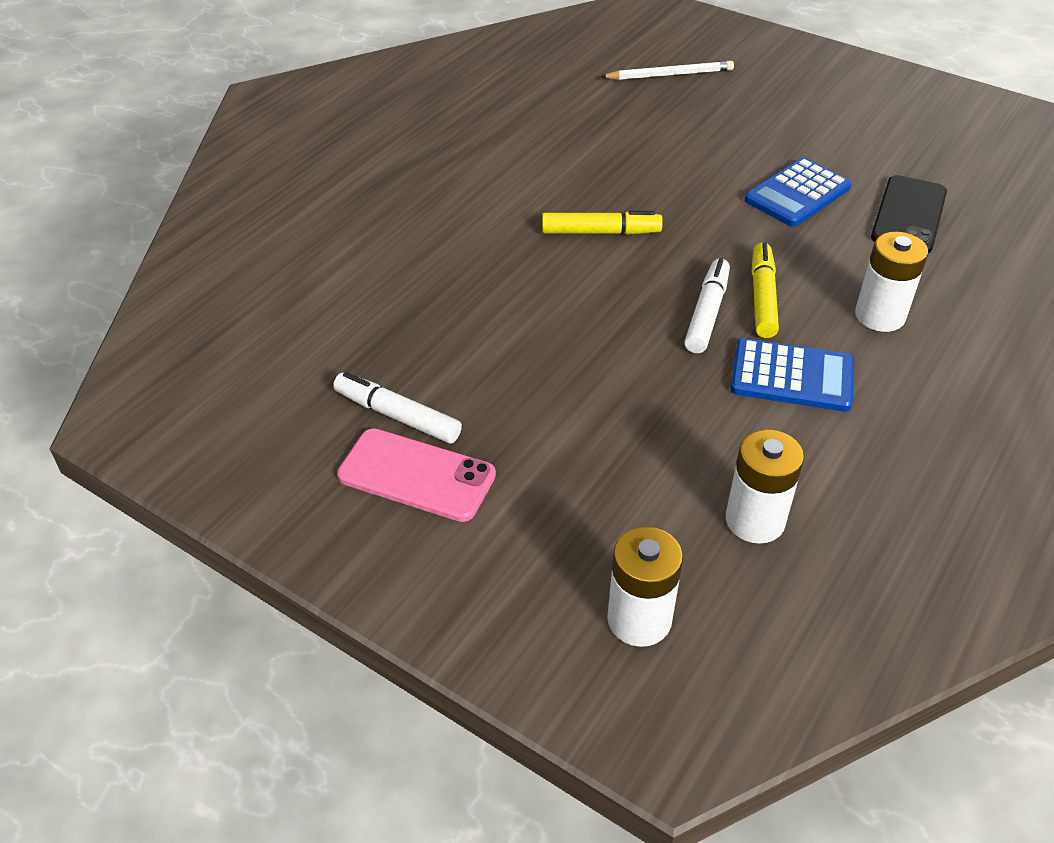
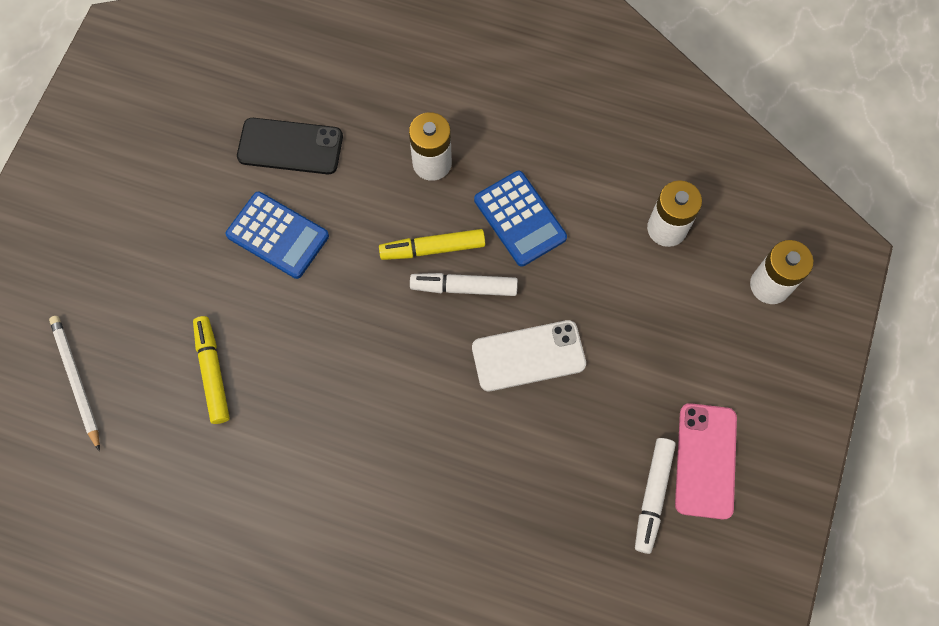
camera: 105 degrees left, 25 degrees up
yellow marker [542,211,663,235] -> yellow marker moved to [193,316,230,424]
blue calculator [730,338,854,412] -> blue calculator turned 150 degrees clockwise [474,171,567,267]
none -> white phone [472,320,586,391]

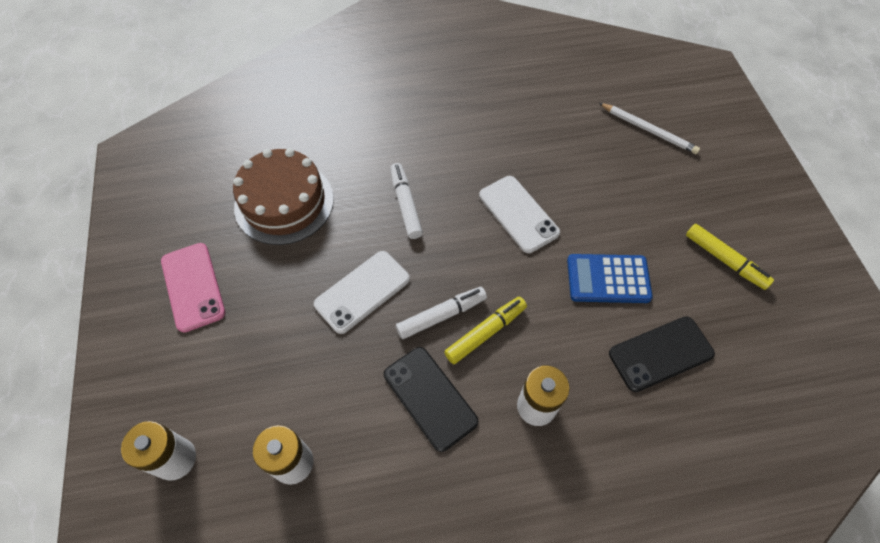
camera: 150 degrees right, 10 degrees down
yellow marker [193,316,230,424] -> yellow marker moved to [686,223,774,290]
blue calculator [474,171,567,267] -> black phone [384,347,478,452]
white marker [635,438,676,554] -> white marker moved to [390,163,423,239]
none -> brown cake [233,148,334,245]
none -> white phone [479,176,560,253]

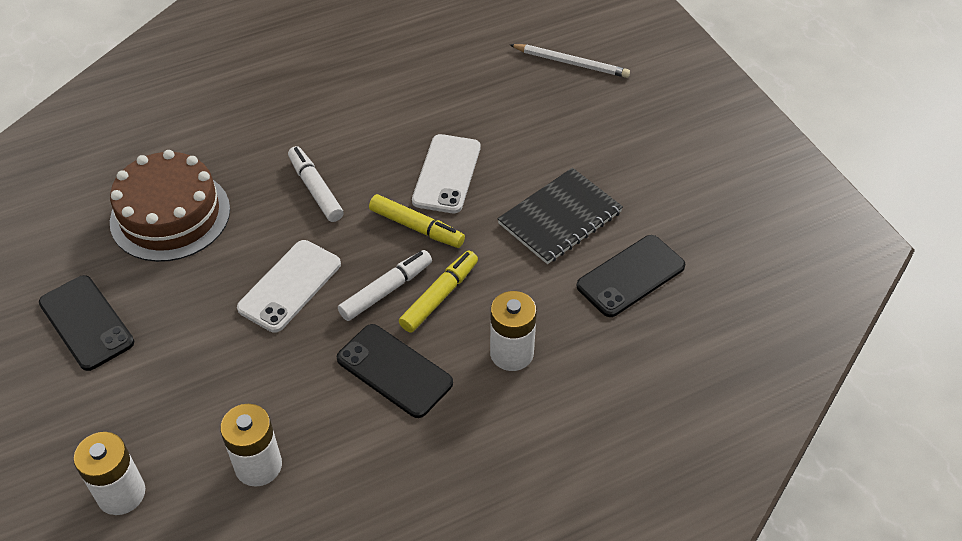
camera: 15 degrees left, 10 degrees down
pink phone [161,243,225,332] -> black phone [39,275,134,371]
white phone [479,176,560,253] -> white phone turned 60 degrees clockwise [412,134,480,213]
blue calculator [567,254,653,303] -> black notebook [497,168,623,264]
yellow marker [686,223,774,290] -> yellow marker moved to [369,194,465,248]

